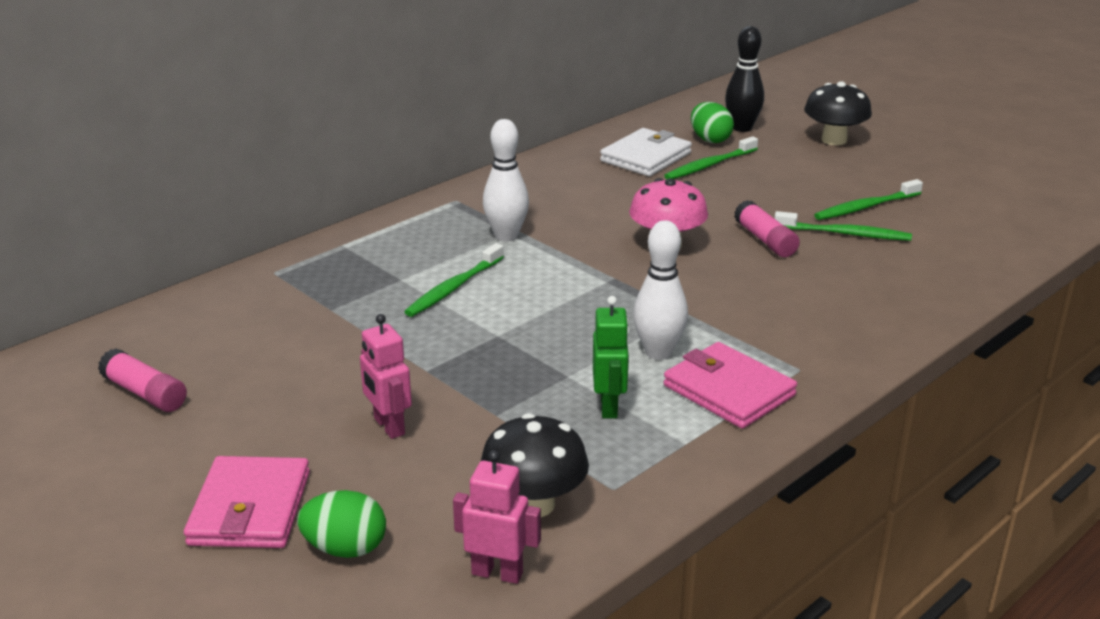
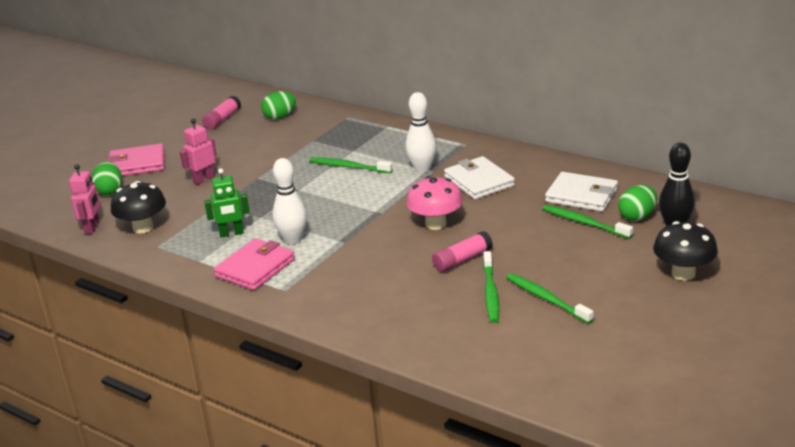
camera: 80 degrees right, 0 degrees up
none -> green egg [261,91,296,119]
none -> white wallet [444,156,515,199]

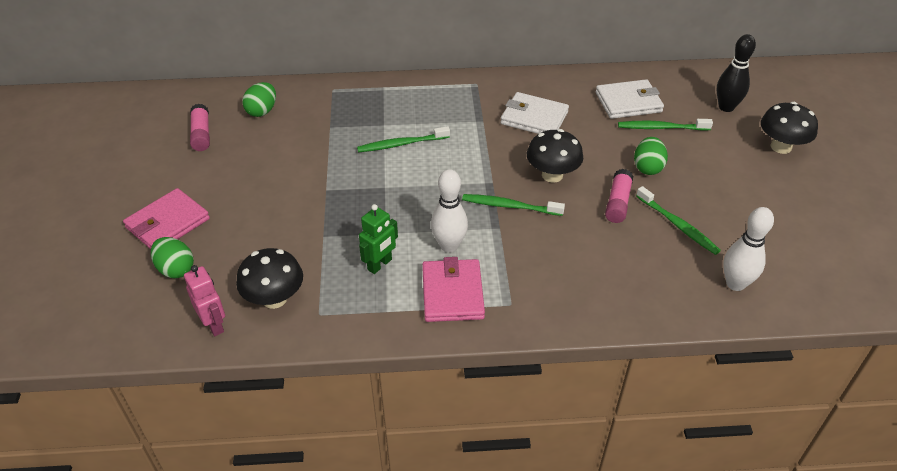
camera: 40 degrees left, 15 degrees up
pink robot [180,119,217,185] -> none
white bowling pin [405,92,436,173] -> white bowling pin moved to [723,207,774,291]
pink mushroom [406,176,463,230] -> black mushroom [527,129,583,183]
green toothbrush [506,273,594,324] -> green toothbrush moved to [462,194,565,216]
green egg [618,185,657,221] -> green egg moved to [634,137,668,175]

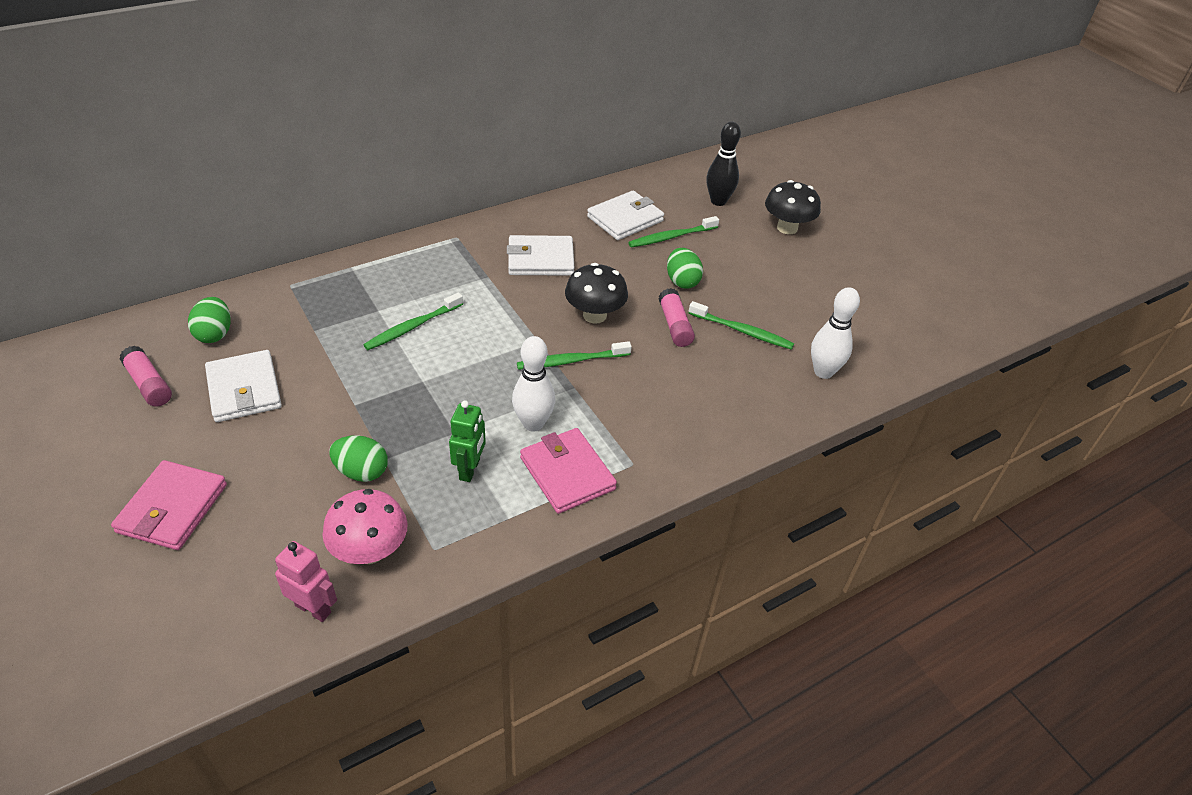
camera: 30 degrees left, 0 degrees up
green egg [151,237,194,278] -> green egg moved to [329,435,388,482]
black mushroom [236,248,303,309] -> pink mushroom [322,489,408,564]
none -> white wallet [205,350,282,422]

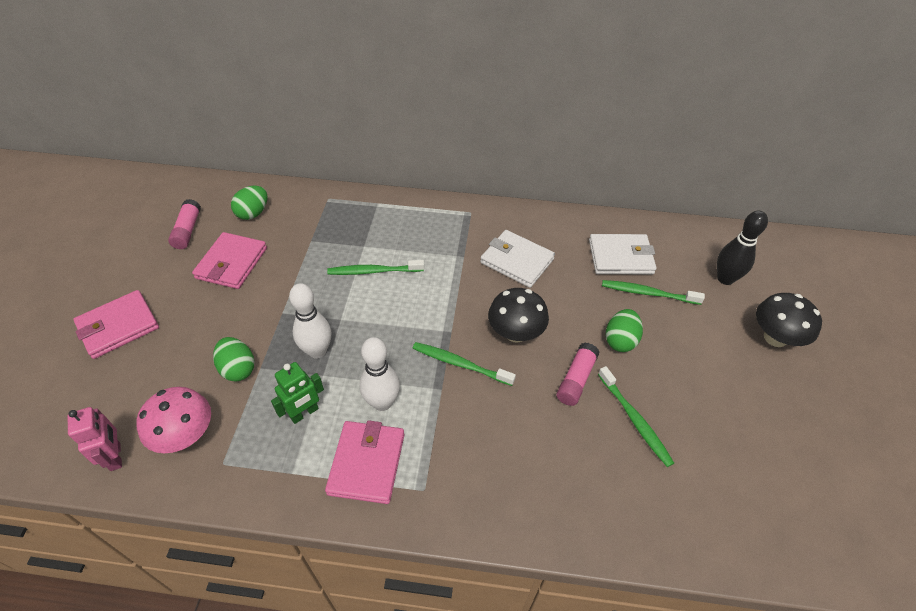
camera: 40 degrees right, 5 degrees up
white wallet [205,350,282,422] -> pink wallet [192,232,267,289]
white bowling pin [811,287,860,379] -> white bowling pin moved to [289,283,331,359]

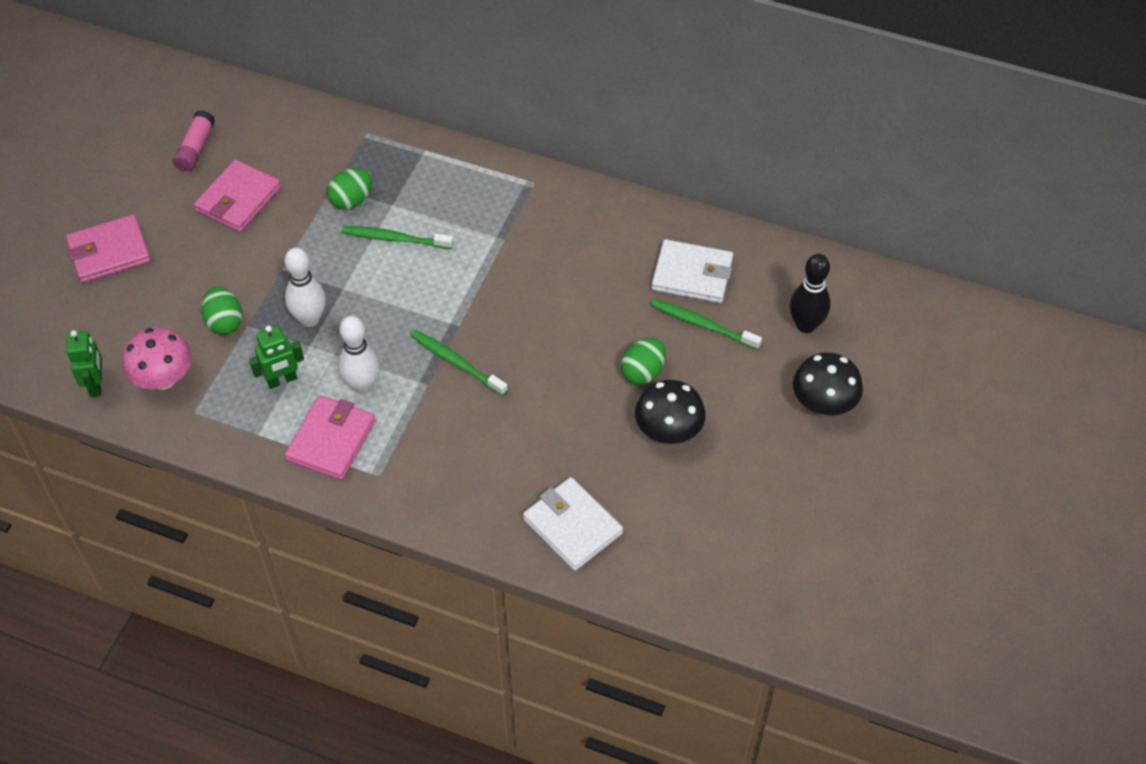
camera: 15 degrees right, 5 degrees up
pink robot [68,407,122,471] -> green robot [66,330,102,397]
green egg [231,186,267,220] -> green egg moved to [327,168,373,210]
white wallet [480,230,555,288] -> white wallet moved to [523,477,623,571]
black mushroom [488,288,549,343] -> black mushroom moved to [635,380,706,444]
pink glue stick [556,343,599,406] -> none
green toothbrush [598,366,674,467] -> none

